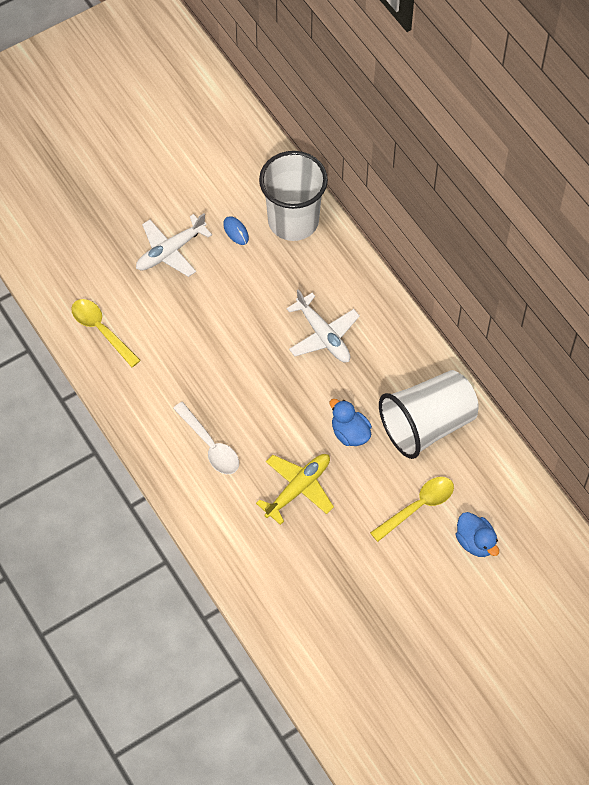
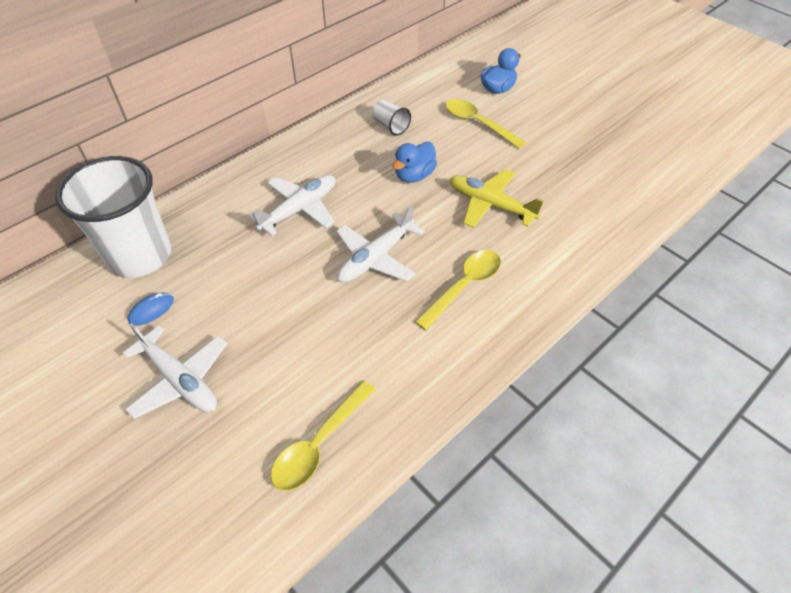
camera: 100 degrees left, 10 degrees down
white spoon [173,402,239,474] -> yellow spoon [415,250,501,330]
white cup [379,370,479,459] -> white cup [372,100,411,136], size x0.41
none -> white plane [336,205,424,282]

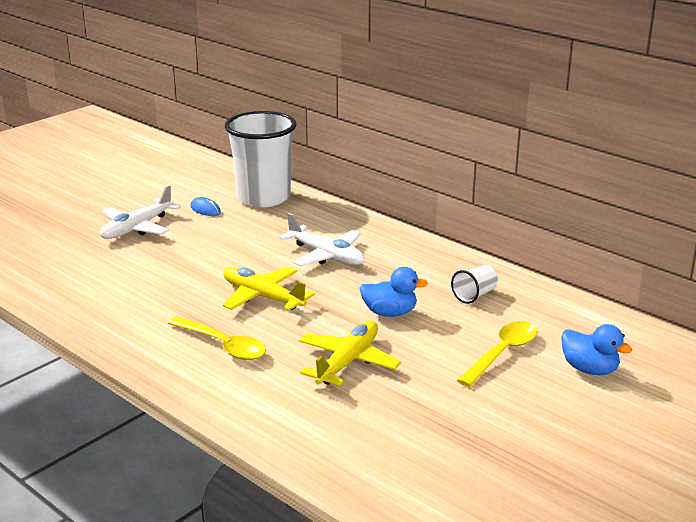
camera: 85 degrees right, 25 degrees down
yellow spoon [271,380,376,491] -> none
white plane [336,205,424,282] -> yellow plane [223,267,315,311]
blue duck [393,142,437,183] -> blue duck turned 150 degrees clockwise [360,267,428,317]

